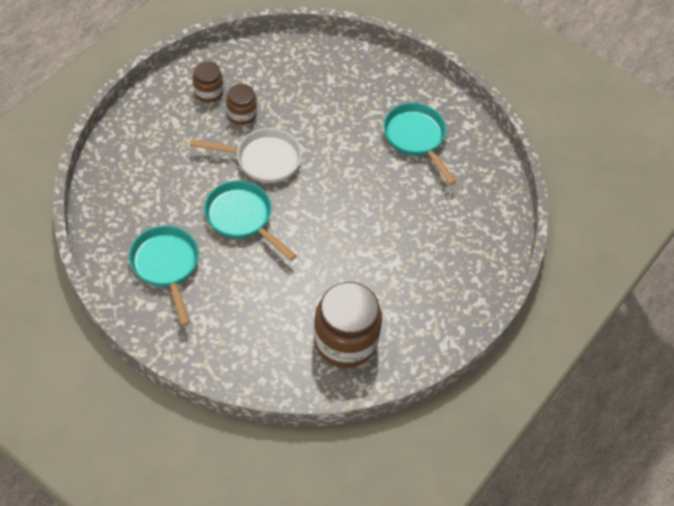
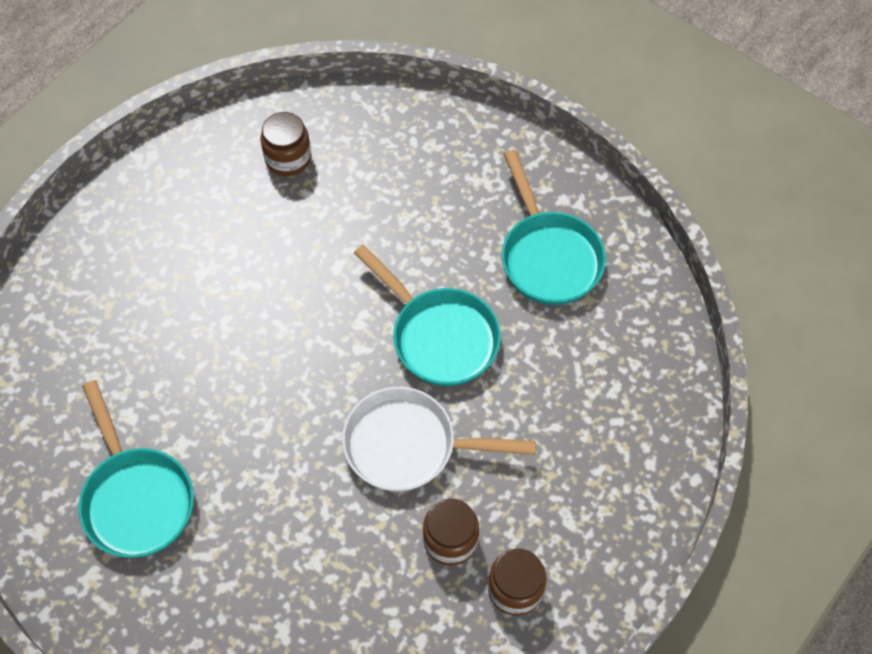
camera: 175 degrees left, 5 degrees up
brown jar [314,282,382,368] -> brown jar [261,112,311,176], size x0.52

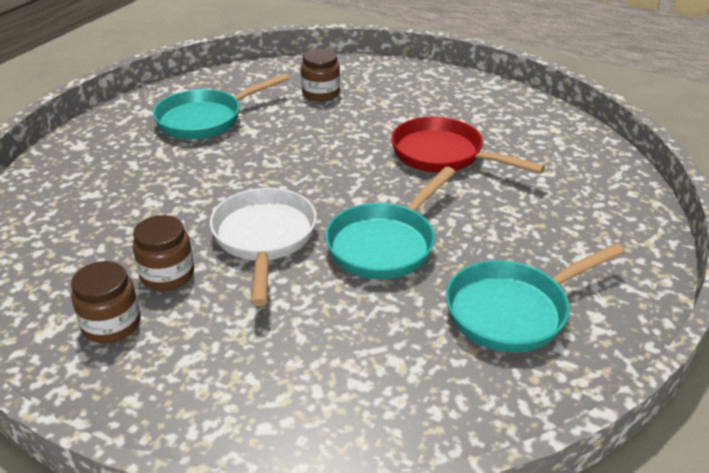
camera: 80 degrees right, 25 degrees down
brown jar [261,112,311,176] -> brown jar moved to [301,49,340,101]
none -> red pan [391,117,545,174]

